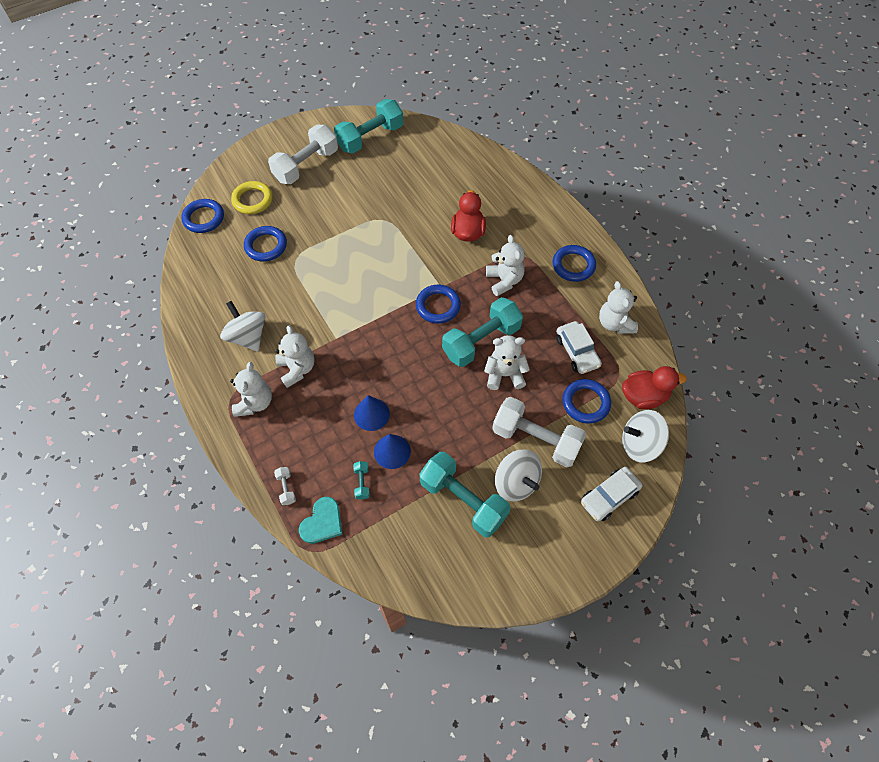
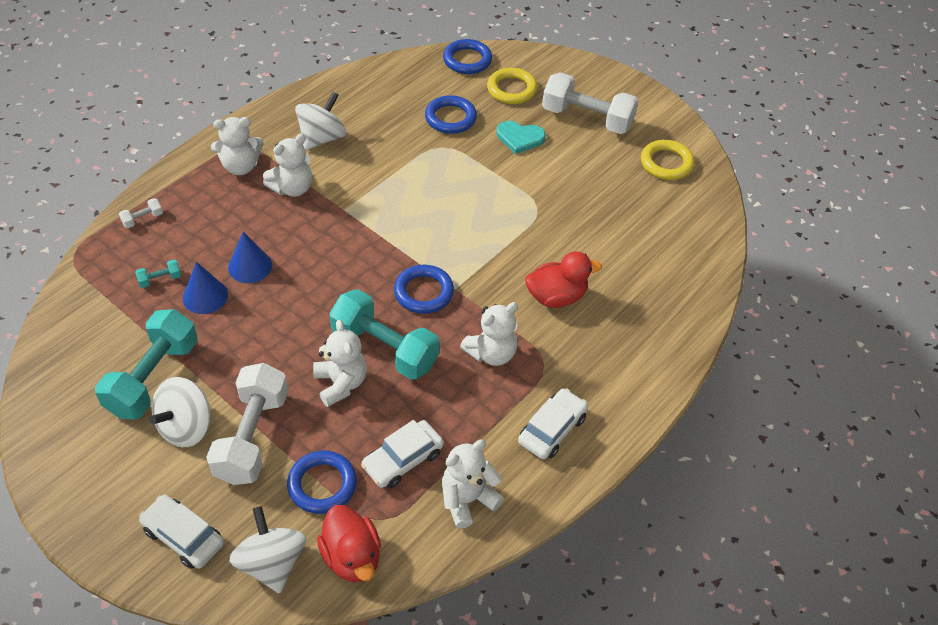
camera: 70 degrees right, 10 degrees down
turquoise heart [299,497,342,544] -> turquoise heart moved to [497,121,546,154]
turquoise dumbbell [334,99,403,154] -> yellow ring [641,140,694,180]
blue ring [553,245,596,282] -> white car [518,388,588,459]

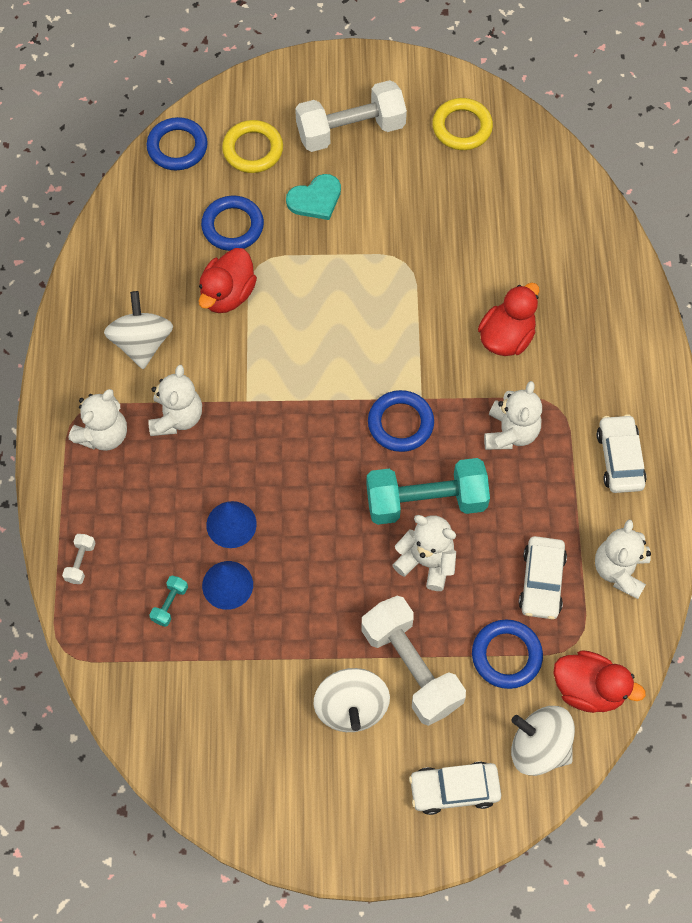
camera: 40 degrees left, 15 degrees up
turquoise dumbbell [95,309,198,419] -> none
none -> red duck [198,248,257,313]

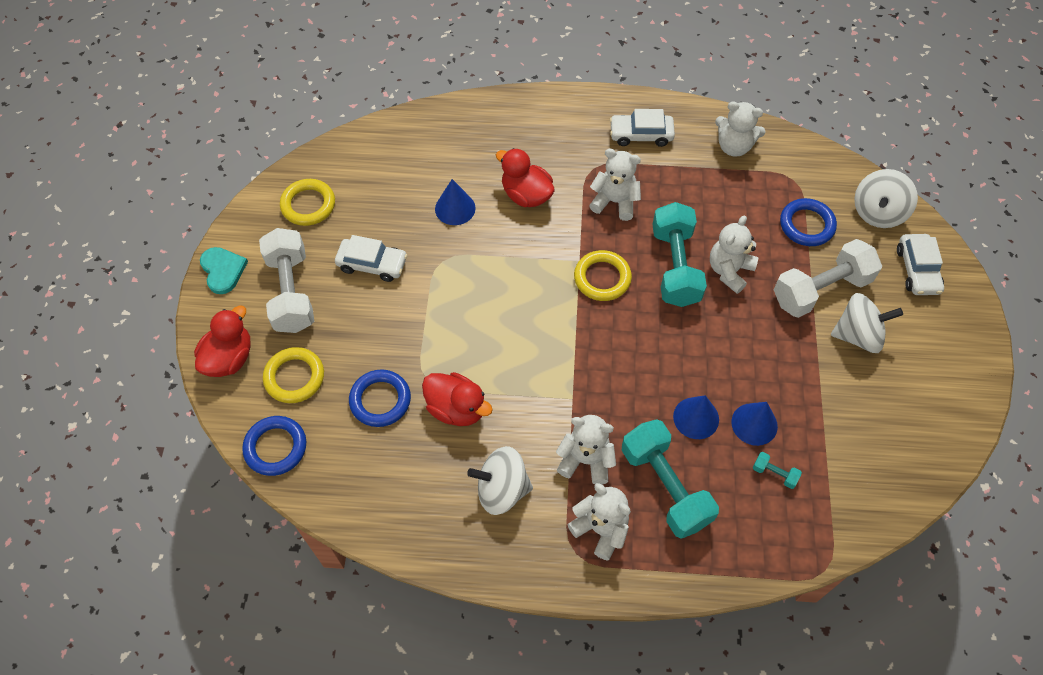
camera: 85 degrees left, 5 degrees down
white dumbbell [62,534,96,584] -> none
turquoise heart [286,174,341,220] -> turquoise heart moved to [200,247,248,294]
blue ring [368,390,434,452] -> yellow ring [574,250,632,301]
white car [519,536,567,619] -> white car moved to [335,235,407,282]
red duck [554,650,646,713] -> red duck moved to [194,305,251,377]
none -> blue cone [435,179,476,225]
none -> turquoise dumbbell [622,419,719,539]

